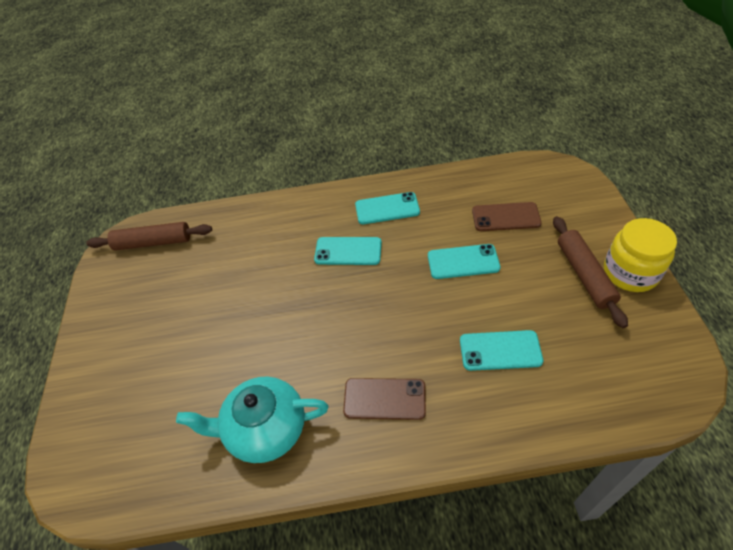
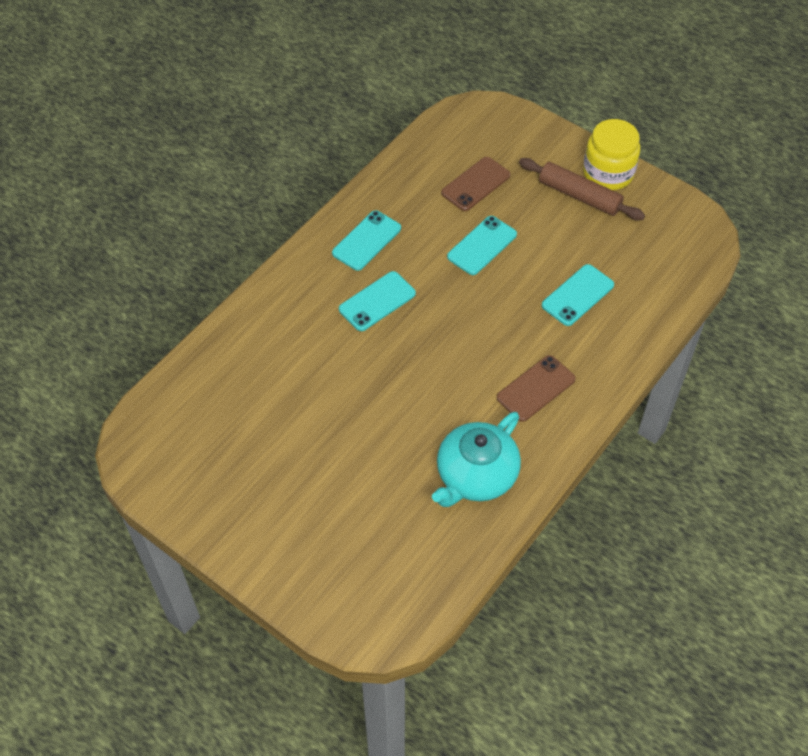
camera: 50 degrees left, 5 degrees up
brown rolling pin [86,222,212,251] -> none

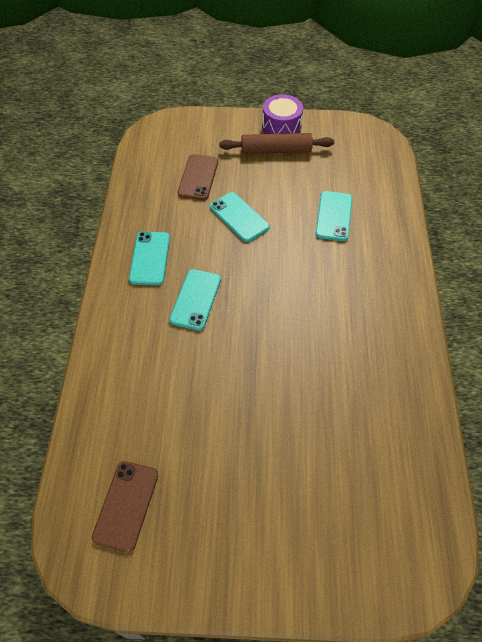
camera: 35 degrees left, 0 degrees up
turquoise teapot [432,412,521,507] -> none
turquoise phone [447,216,517,275] -> turquoise phone turned 45 degrees counterclockwise [210,192,270,242]
brown phone [497,355,576,422] -> brown phone moved to [92,461,158,552]
yellow jar [583,119,640,190] -> purple drum [262,94,303,134]

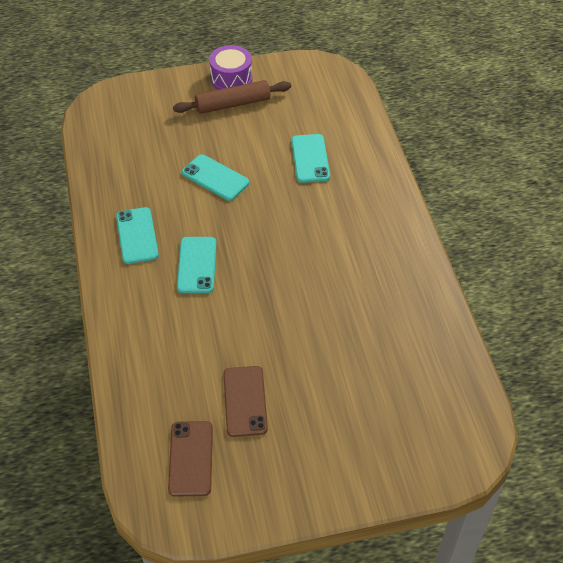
camera: 15 degrees left, 5 degrees down
brown phone [178,154,218,200] -> brown phone moved to [223,366,268,437]

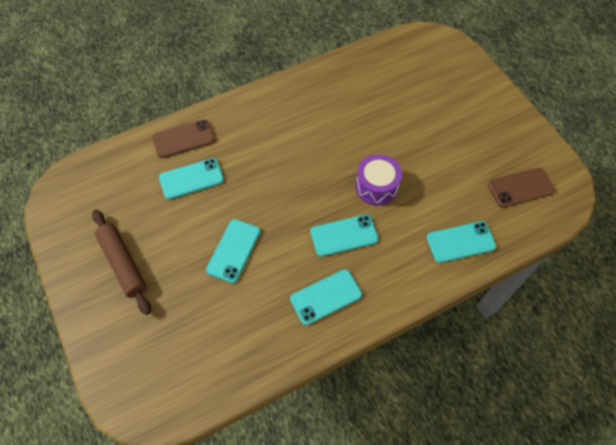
camera: 105 degrees left, 10 degrees up
purple drum [209,45,252,90] -> purple drum moved to [355,154,402,206]
brown phone [223,366,268,437] -> brown phone moved to [152,120,215,158]
none -> turquoise phone [426,221,496,263]

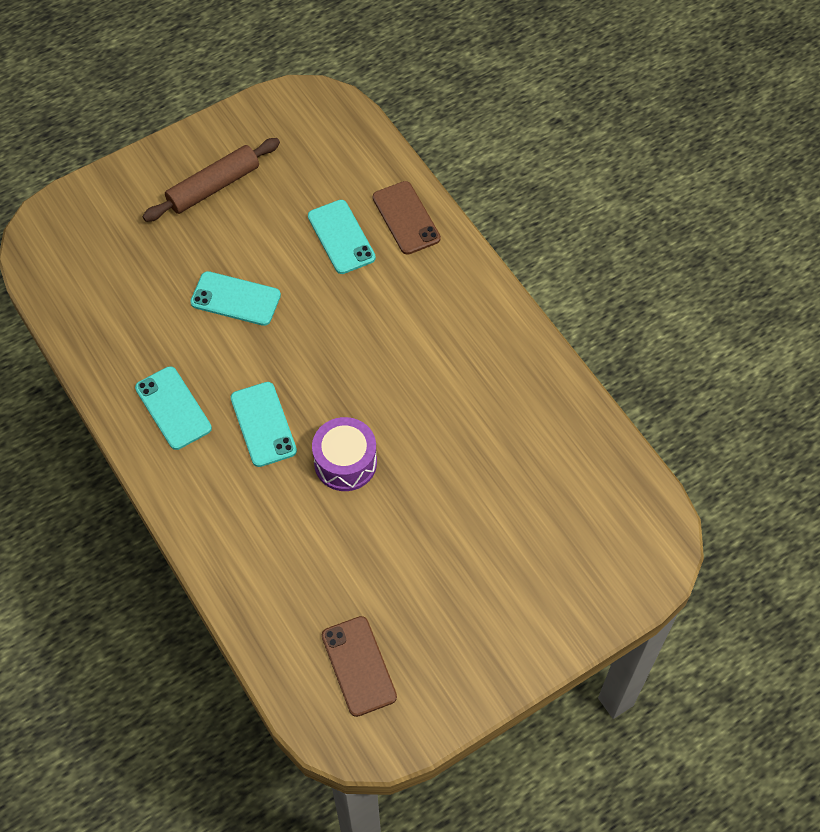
camera: 85 degrees right, 0 degrees up
turquoise phone [426,221,496,263] -> none

